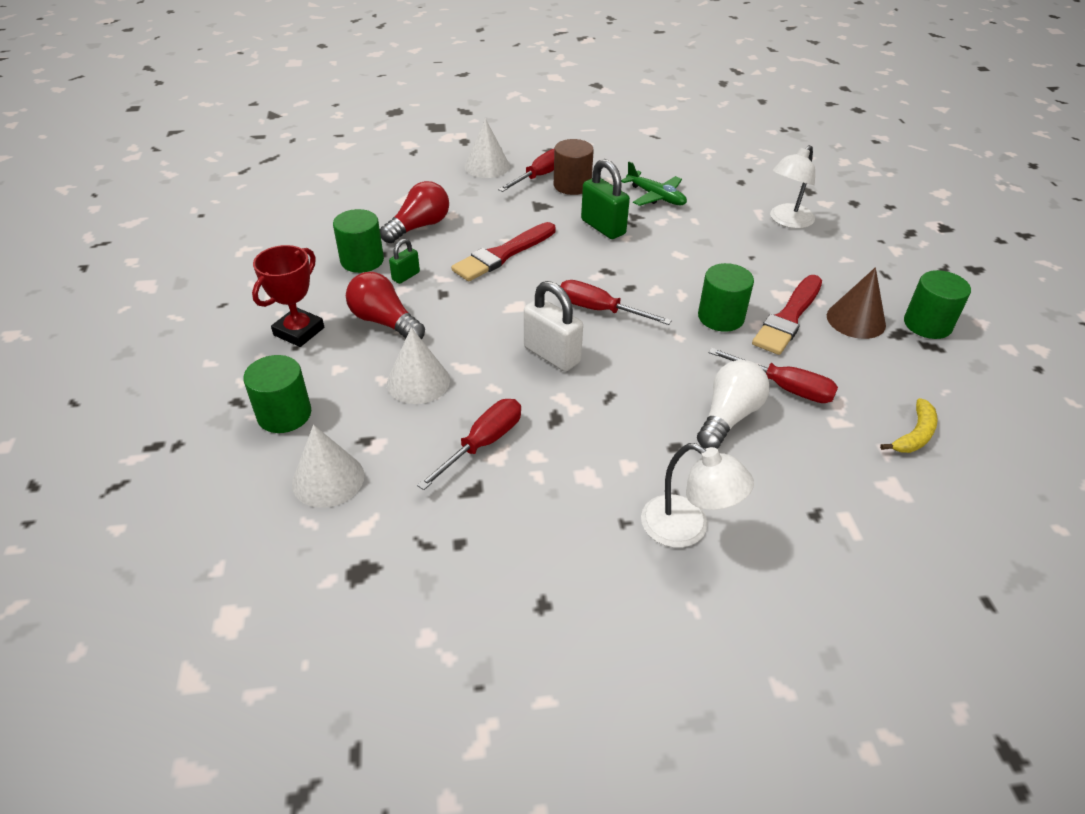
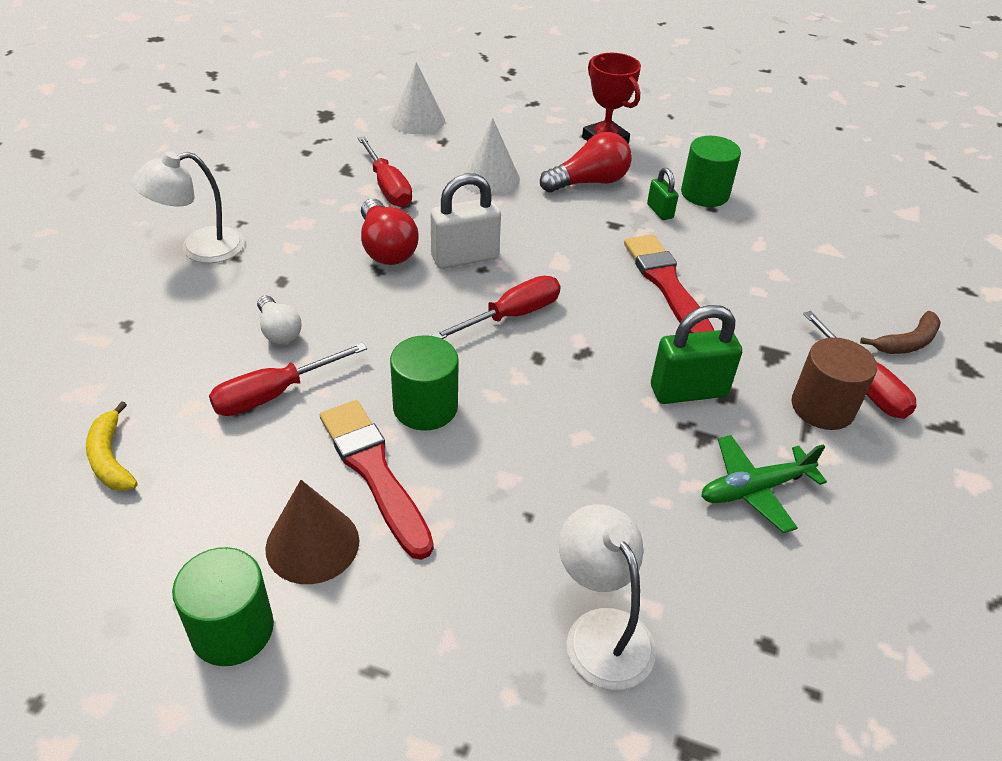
camera: 115 degrees right, 0 degrees up
green cylinder [243,355,311,433] -> none
red light bulb [380,181,449,243] -> red light bulb moved to [361,199,419,265]
white cone [464,118,510,178] -> brown banana [860,311,941,354]
white light bulb [697,360,770,449] -> white light bulb [257,295,302,344], size x0.64

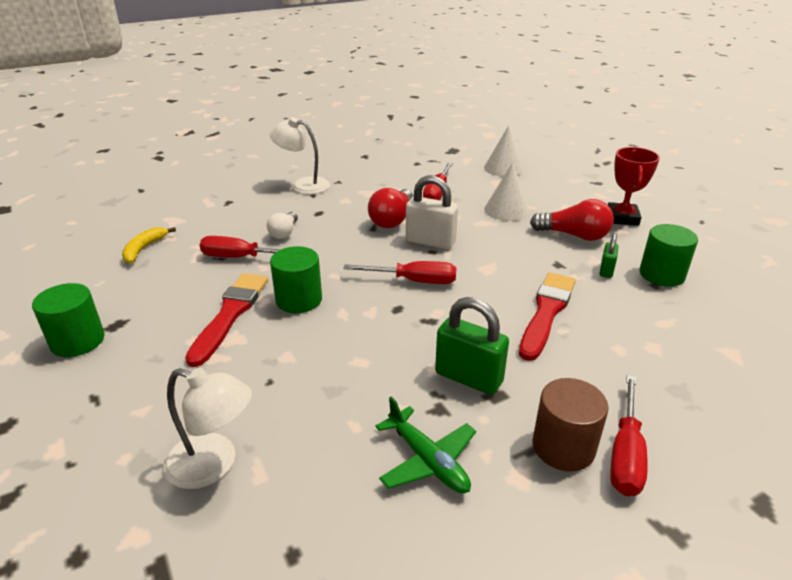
camera: 45 degrees right, 10 degrees down
brown cone [265,480,359,584] -> none
white lamp [559,504,656,690] -> white lamp turned 90 degrees clockwise [163,368,252,489]
green plane [701,435,827,533] -> green plane turned 150 degrees counterclockwise [375,397,476,494]
brown banana [860,311,941,354] -> none

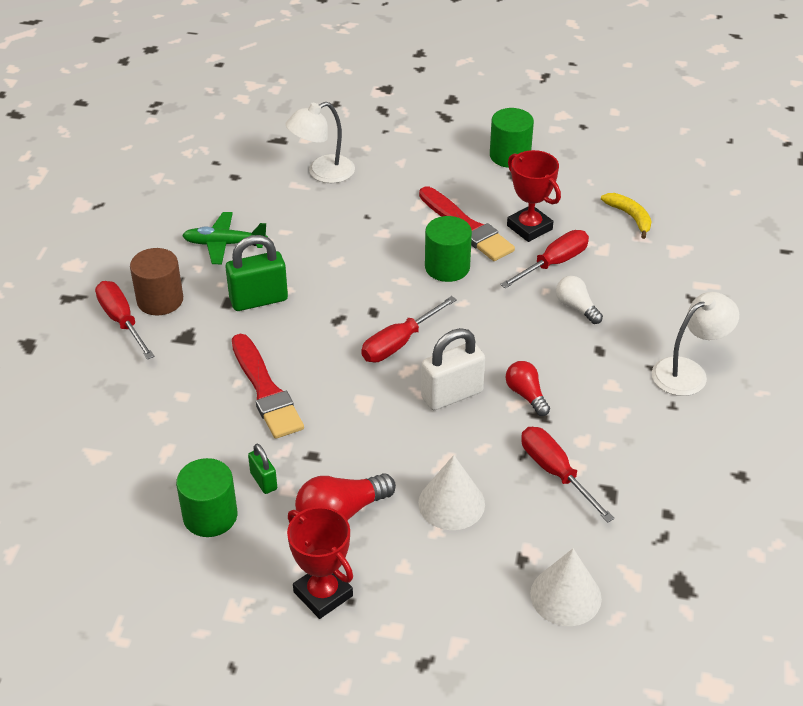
camera: 130 degrees right, 10 degrees up
red light bulb [368,188,414,228] -> red light bulb [506,361,550,416], size x0.64
none -> red trophy [507,150,561,242]

